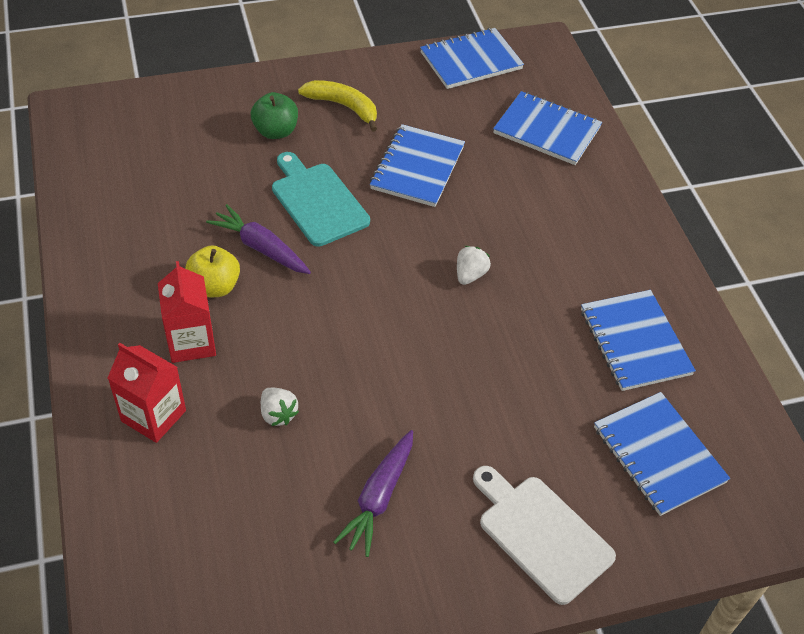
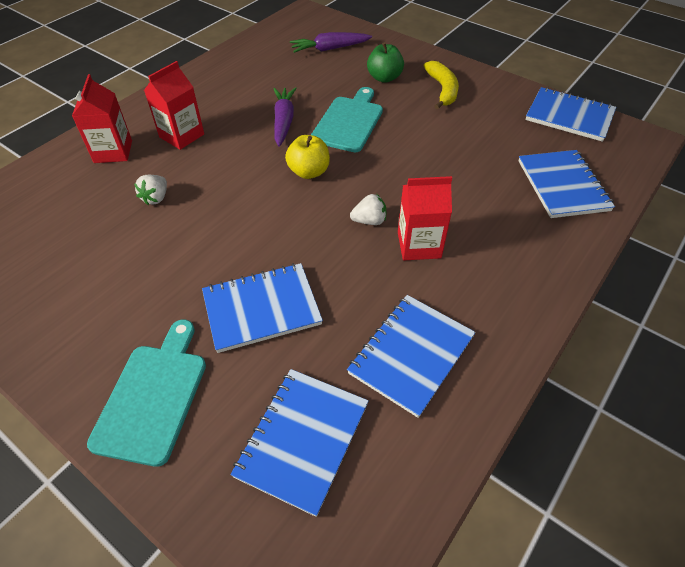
camera: 55 degrees right, 0 degrees up
yellow apple [185,245,240,297] -> yellow apple moved to [285,135,330,179]
purple carrot [333,430,413,557] -> purple carrot moved to [290,32,372,53]
blue notebook [370,124,465,207] -> blue notebook moved to [202,263,323,353]
white cutting board [473,466,616,605] -> turquoise cutting board [87,320,206,467]
none -> red carton [398,176,452,260]

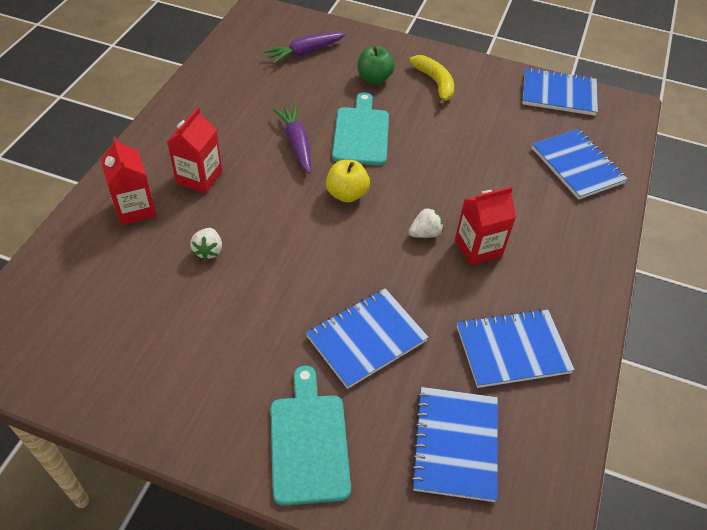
camera: 20 degrees left, 0 degrees up
blue notebook [347,295,476,418] -> blue notebook turned 60 degrees clockwise [457,309,575,388]

